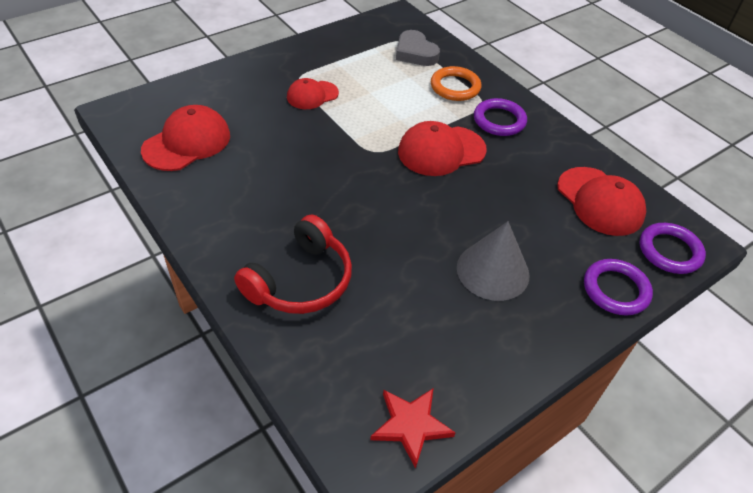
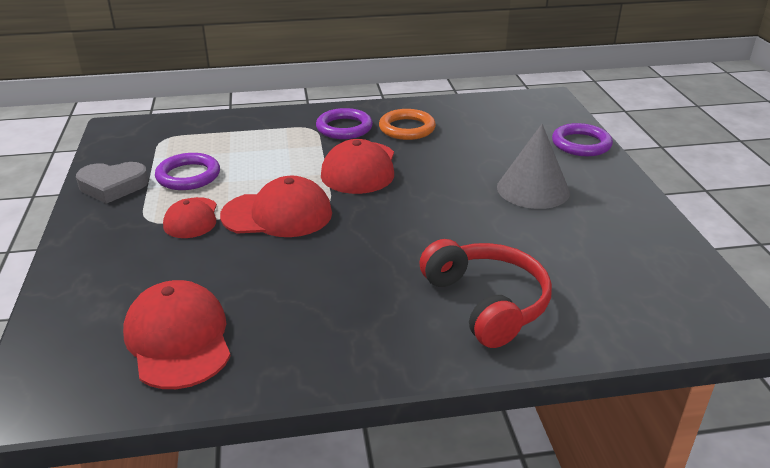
camera: 60 degrees left, 15 degrees down
red star [370,389,456,469] -> none
grey heart [396,30,440,66] -> grey heart moved to [76,162,149,204]
orange ring [431,66,481,101] -> orange ring moved to [379,109,436,140]
red cap [557,167,646,236] -> red cap moved to [220,176,332,237]
purple ring [639,223,706,274] -> purple ring moved to [155,153,220,190]

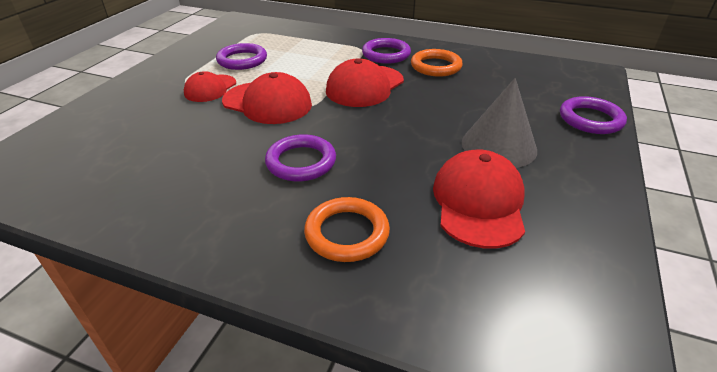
camera: 30 degrees right, 5 degrees up
grey heart [76,162,149,204] -> none
red cap [123,280,231,389] -> red cap moved to [433,150,525,249]
red headphones [419,239,552,348] -> orange ring [304,197,390,262]
none -> purple ring [265,134,336,181]

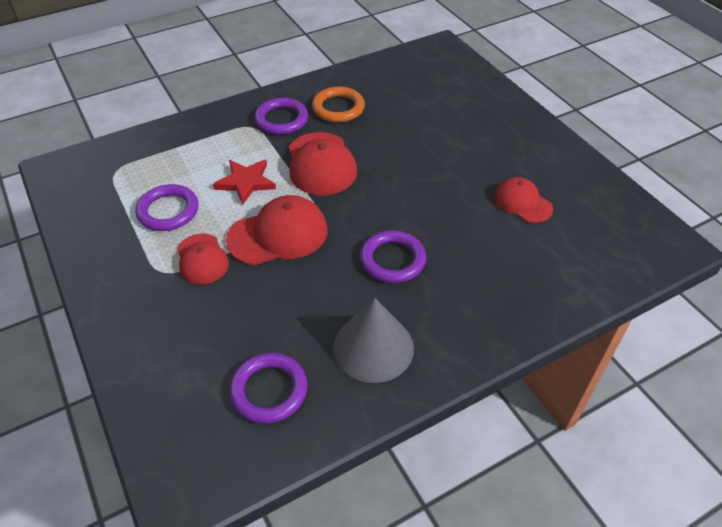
camera: 50 degrees left, 10 degrees up
orange ring [304,197,390,262] -> none
red cap [433,150,525,249] -> red cap [494,177,553,223], size x0.63
grey cone [462,78,537,168] -> grey cone moved to [333,298,414,383]
purple ring [560,96,627,134] -> purple ring moved to [229,353,308,423]
none -> red star [213,160,276,205]

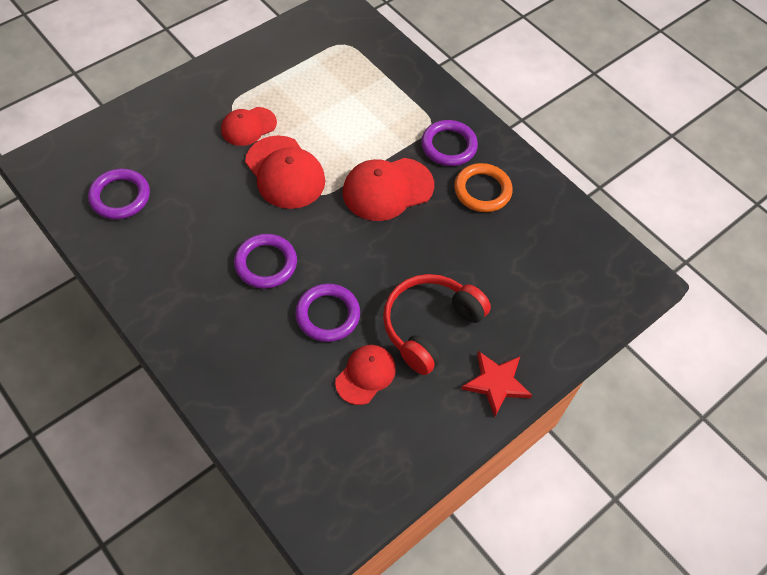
camera: 75 degrees right, 10 degrees up
purple ring [135,184,198,231] -> purple ring moved to [295,283,360,342]
red star [213,160,276,205] -> red star moved to [462,351,532,417]
grey cone [333,298,414,383] -> none
none -> red headphones [383,274,491,375]

